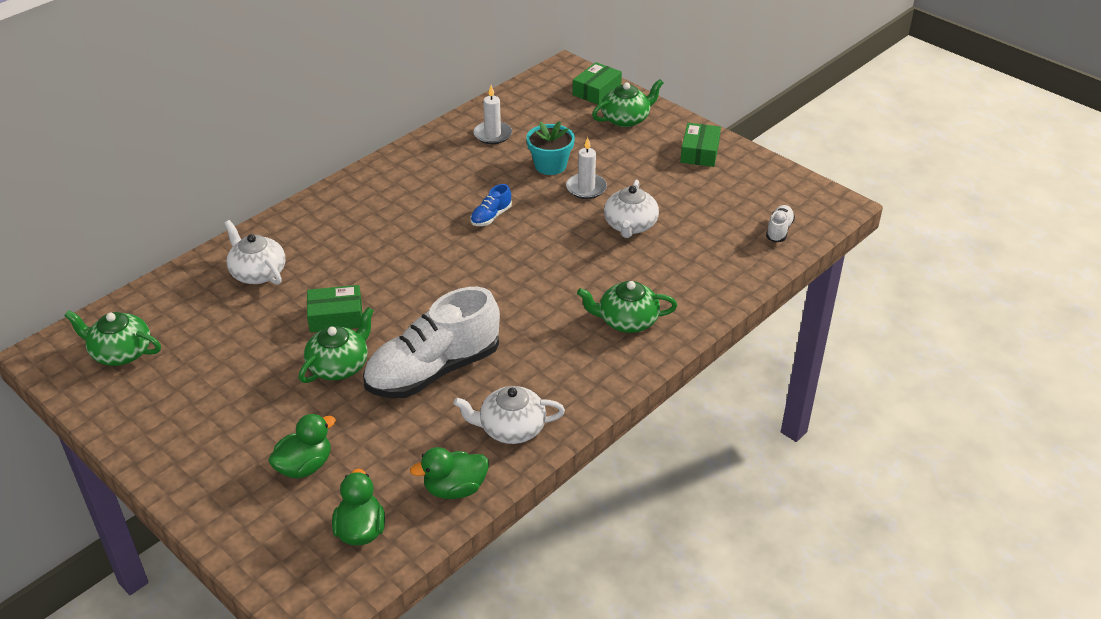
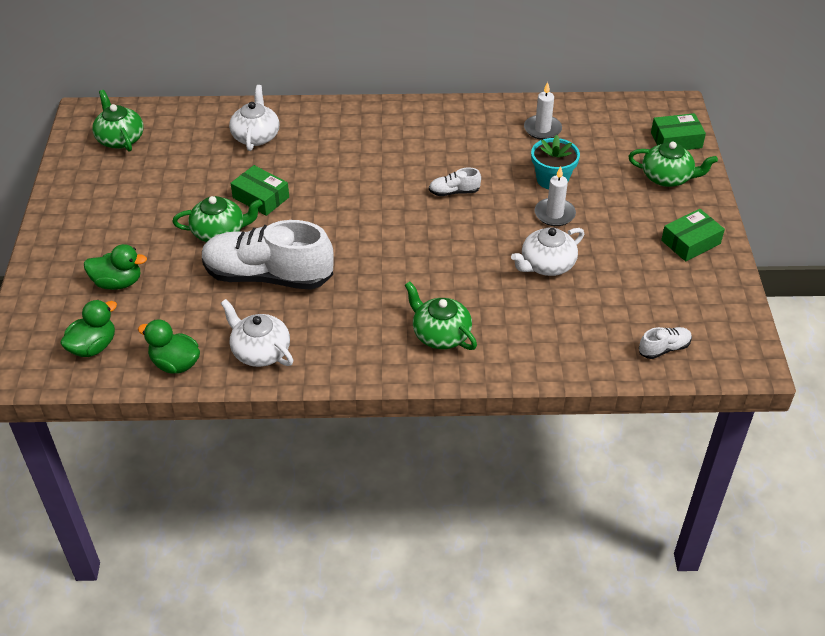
camera: 45 degrees right, 5 degrees up
blue shoe [471,184,512,226] -> white shoe [429,168,481,196]

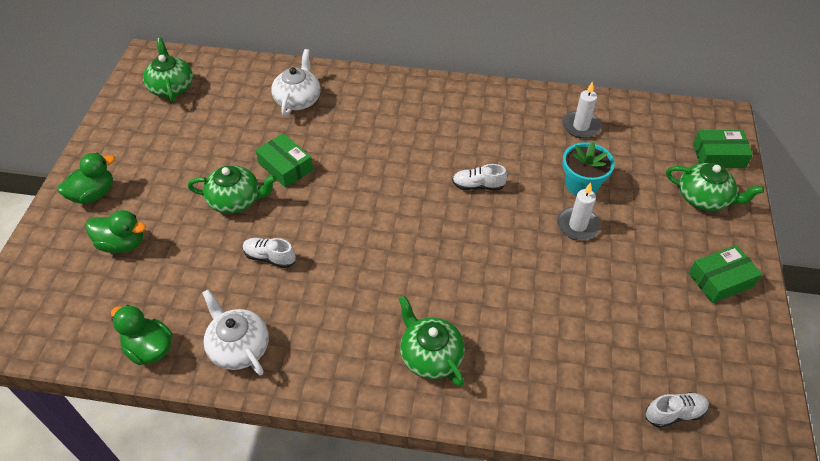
camera: 10 degrees right, 5 degrees up
green duck [60,300,117,357] -> green duck moved to [57,153,115,204]
white shoe [202,220,334,290] -> white shoe [243,238,296,268], size x0.42
white teapot [511,227,584,276] -> none

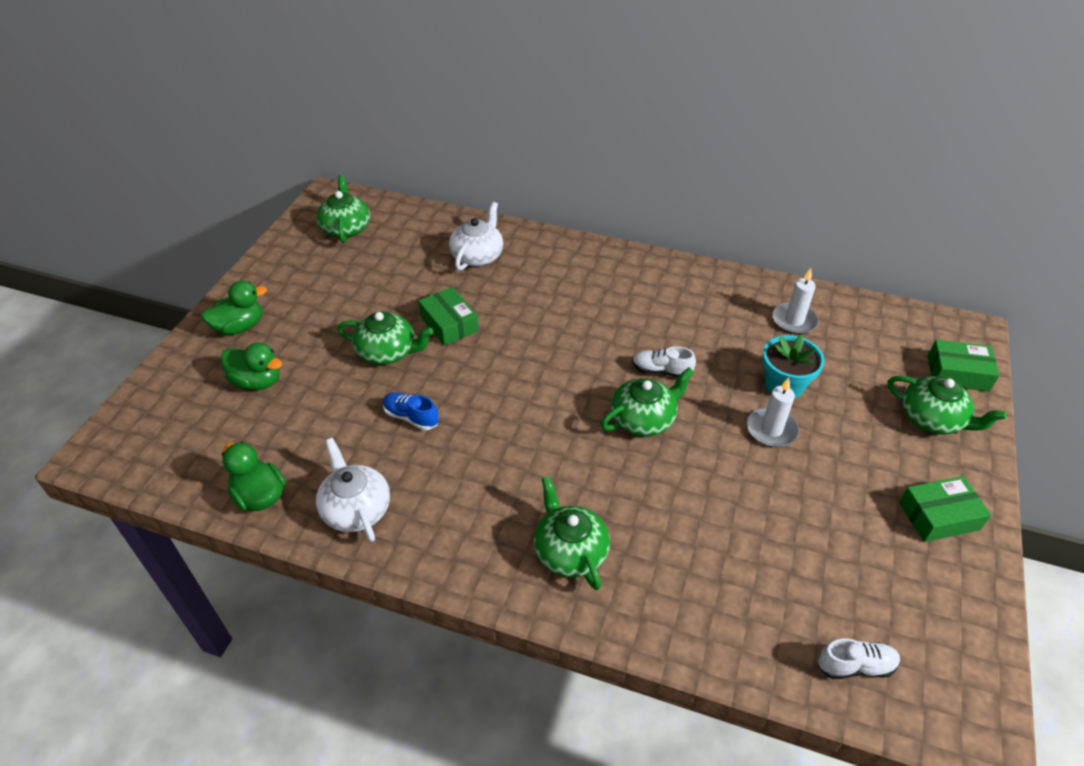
camera: 10 degrees right, 5 degrees down
white shoe [243,238,296,268] -> blue shoe [383,392,439,430]
none -> green teapot [601,368,694,436]

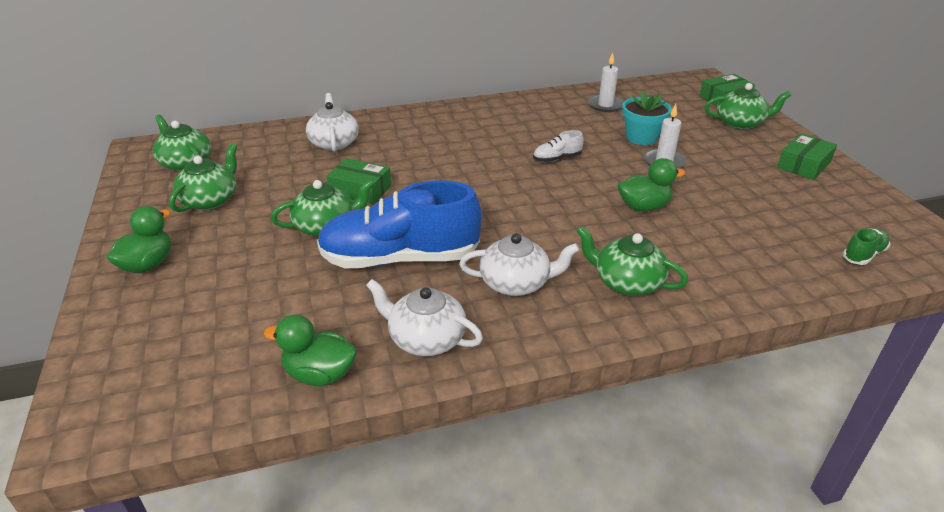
camera: 35 degrees left, 10 degrees down
green duck [220,343,282,390] -> green duck moved to [618,158,685,212]
blue shoe [383,392,439,430] -> blue shoe [317,181,482,268], size x2.41
green teapot [601,368,694,436] -> green teapot moved to [169,143,237,212]
white shoe [817,639,900,679] -> green shoe [843,228,890,265]
none -> white teapot [459,233,579,296]

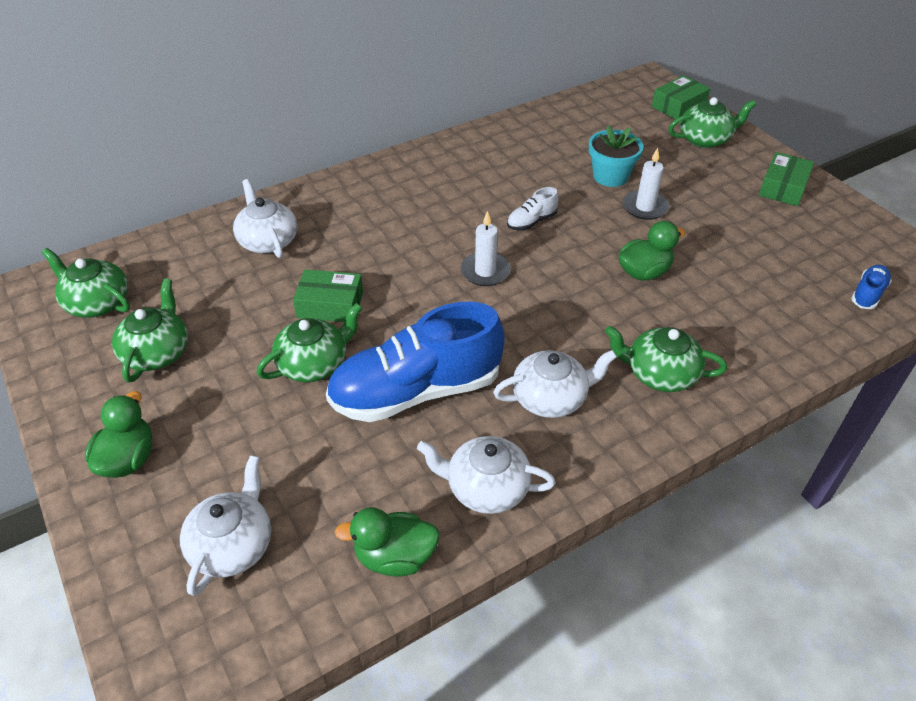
camera: 15 degrees left, 10 degrees up
white candle [588,52,624,112] -> white candle moved to [461,211,511,286]
green shoe [843,228,890,265] -> blue shoe [851,265,892,309]
none -> white teapot [180,455,271,596]

